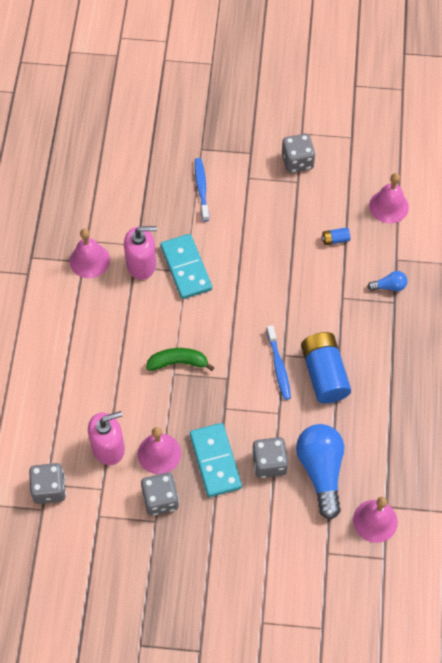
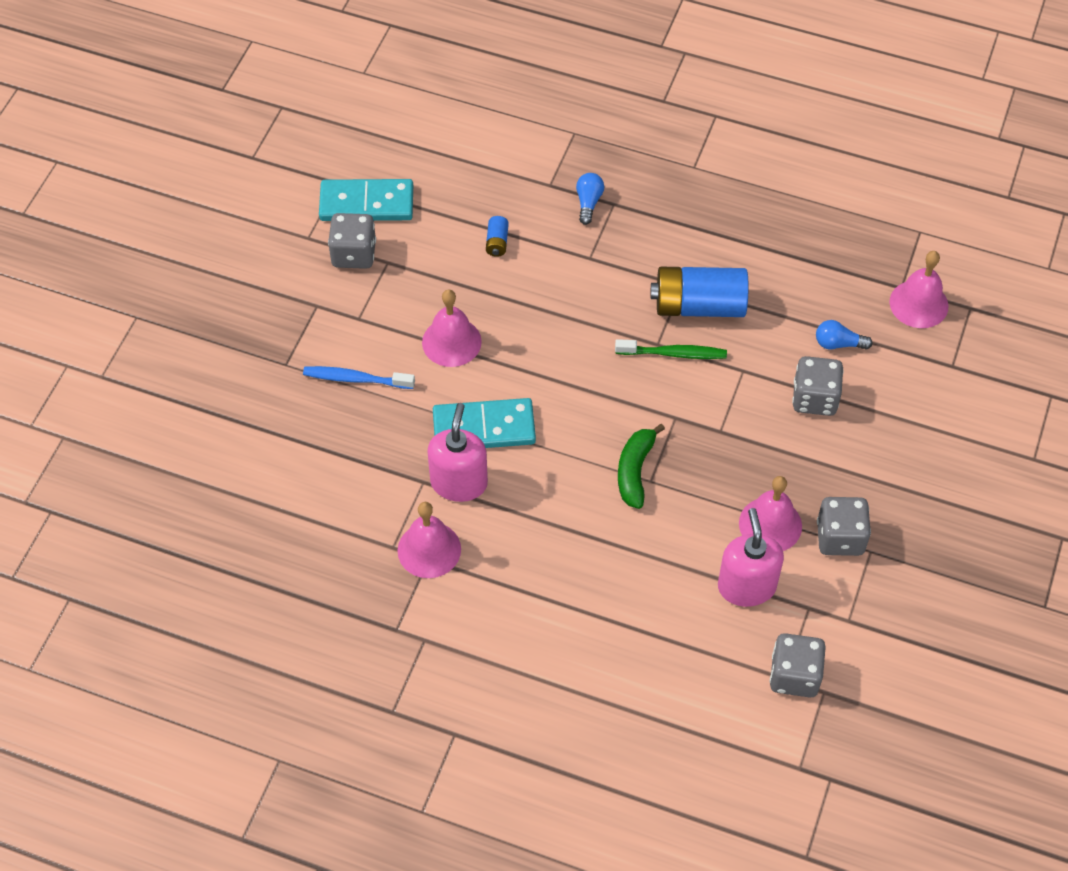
camera: 75 degrees left, 5 degrees down
turquoise domino [190,423,242,497] -> turquoise domino moved to [319,179,413,221]
blue toothbrush [267,325,291,400] -> green toothbrush [615,339,727,359]
blue light bulb [296,424,344,520] -> blue light bulb [816,320,873,349], size x0.46
pink bell [369,173,409,223] -> pink bell moved to [422,290,482,367]

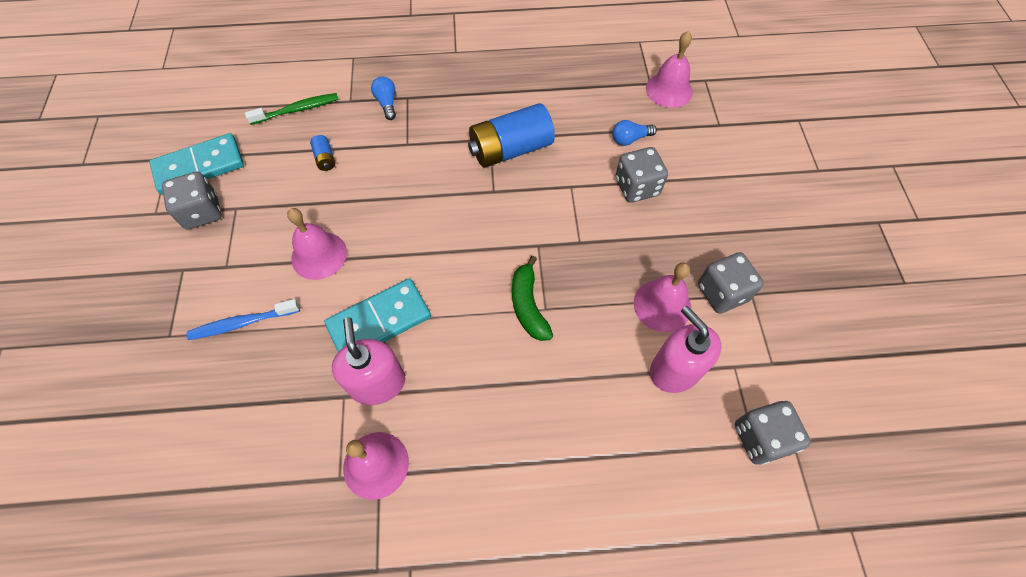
camera: 25 degrees left, 5 degrees up
green toothbrush [615,339,727,359] -> green toothbrush moved to [245,93,339,125]

